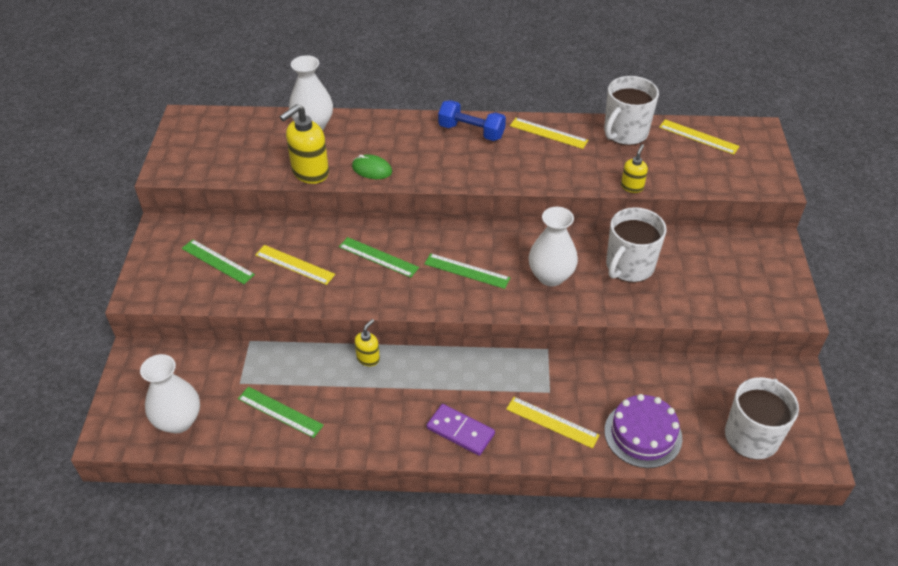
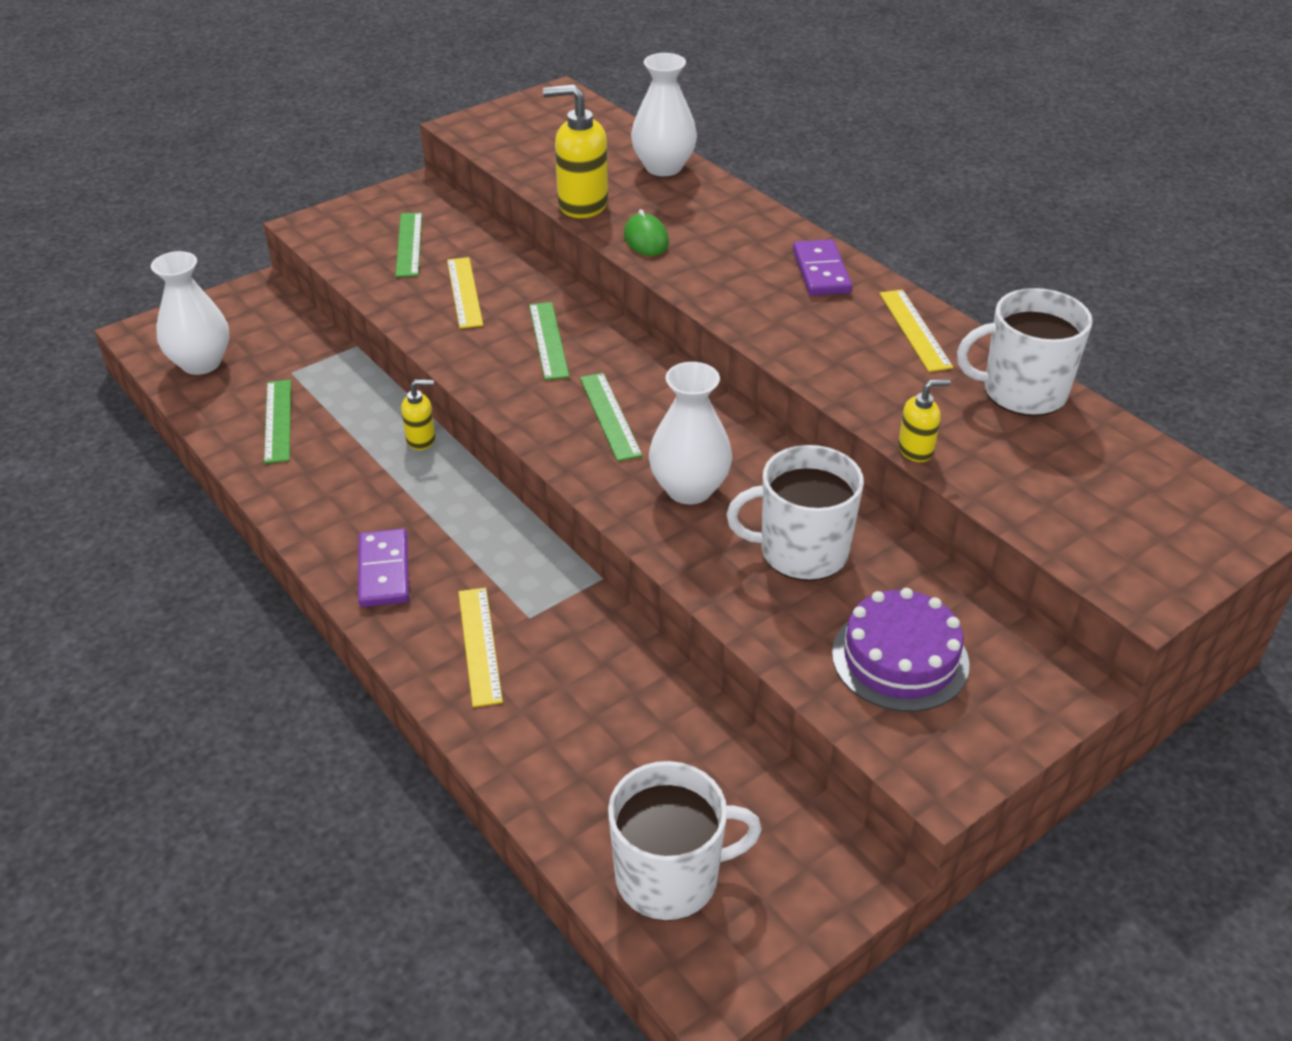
camera: 50 degrees right, 5 degrees down
blue dumbbell [438,100,506,141] -> purple domino [793,239,852,296]
purple cake [604,394,682,468] -> purple cake moved to [832,588,970,712]
yellow ruler [659,119,739,155] -> none

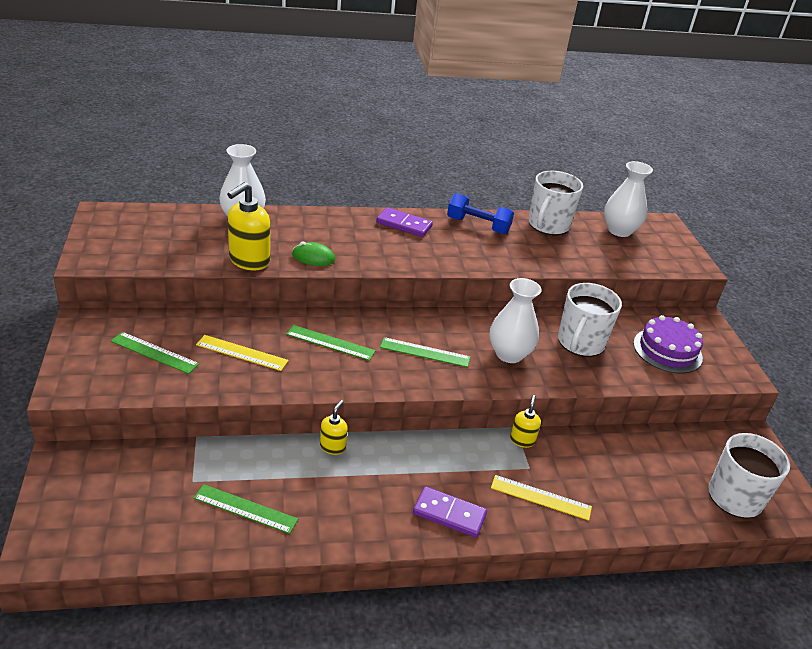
camera: 65 degrees left, 5 degrees down
white vase [151,251,229,375] -> white vase moved to [604,161,653,237]
yellow ruler [879,289,953,372] -> blue dumbbell [447,193,514,234]
yellow soap dispenser [898,379,950,462] -> yellow soap dispenser moved to [510,395,541,448]

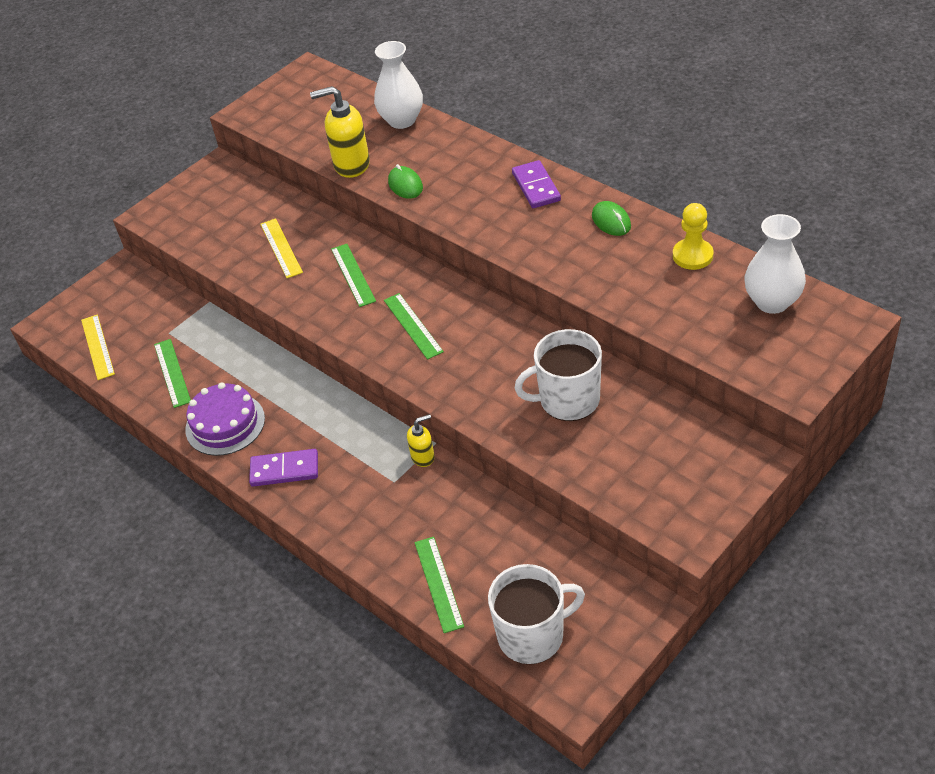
camera: 60 degrees right, 10 degrees up
green ruler [111,332,199,374] -> green ruler moved to [414,537,464,633]
yellow soap dispenser [320,400,348,455] -> none
purple domino [413,486,487,537] -> purple domino turned 75 degrees counterclockwise [249,449,318,487]
blue dumbbell [447,193,514,234] -> green mouse [592,201,631,236]
white vase [489,278,542,363] -> none
yellow ruler [491,475,592,521] -> yellow ruler moved to [81,315,115,380]
white mug [528,171,583,235] -> yellow pawn [673,203,713,270]
purple cake [633,315,703,374] -> purple cake moved to [185,382,265,456]

